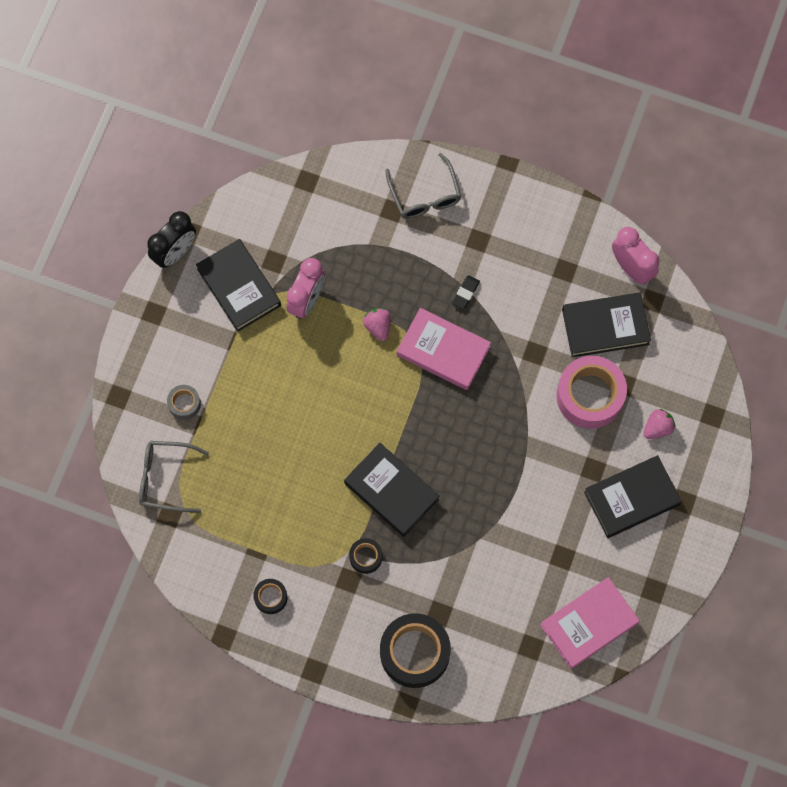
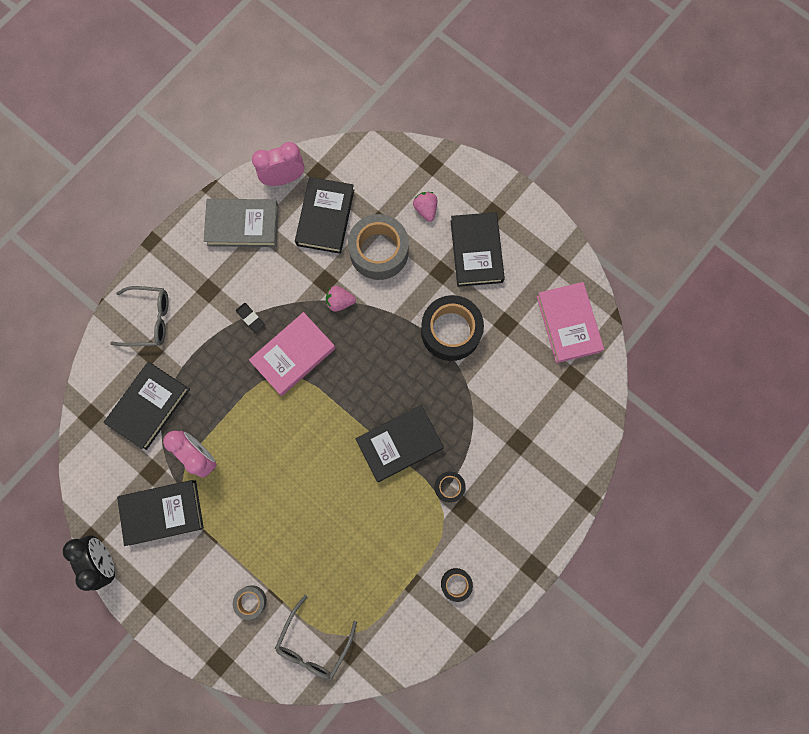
camera: 70 degrees left, 5 degrees up
pink strawberry [363,308,391,341] -> pink strawberry moved to [326,286,356,312]
black tape [380,613,451,688] -> black tape moved to [421,295,484,361]
pink tape [557,356,627,429] -> grey tape [348,214,409,280]
none -> black book [104,362,190,450]
none -> grey book [204,199,278,247]

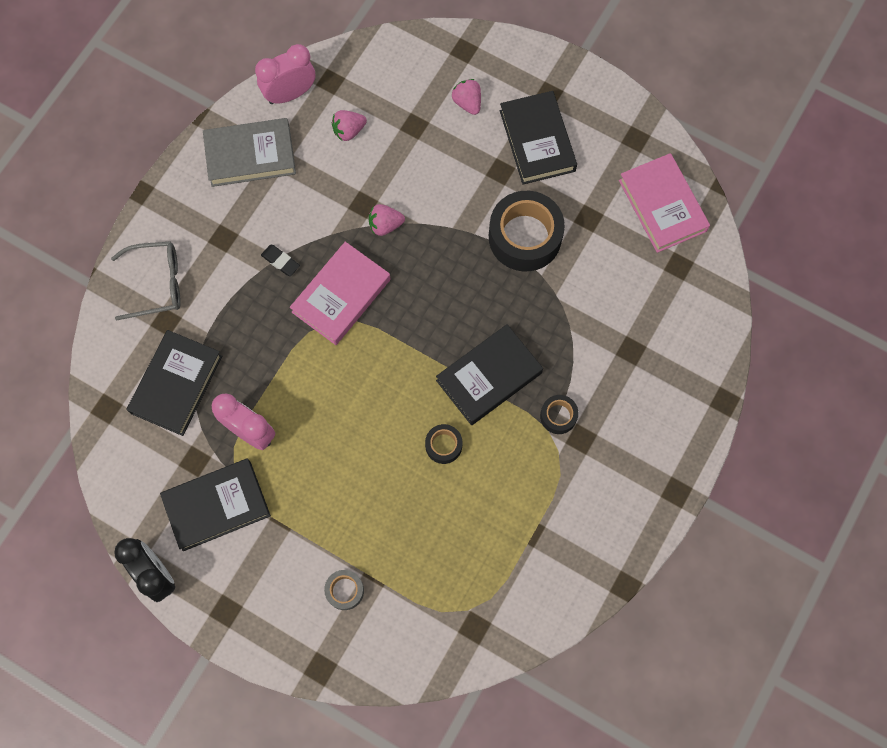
camera: 10 degrees left, 5 degrees down
grey glasses [275,595,357,680] -> none
black book [295,177,354,254] -> pink strawberry [332,110,367,141]
grey tape [348,214,409,280] -> none
black tape [441,568,473,602] -> black tape moved to [425,424,462,464]

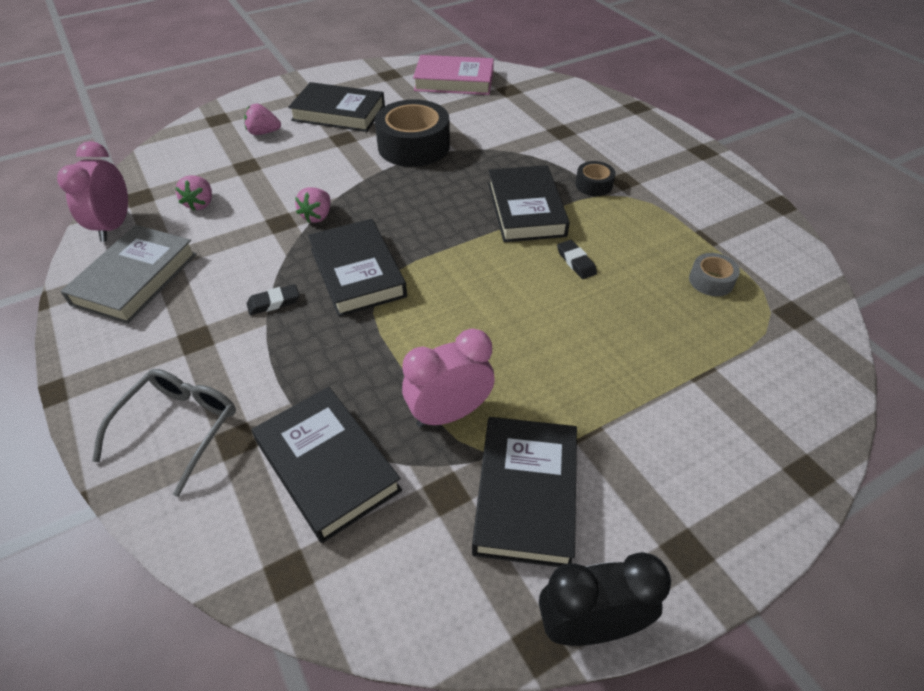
camera: 60 degrees left, 25 degrees down
pink book [290,242,391,345] -> black book [308,219,407,317]
grey tape [324,570,364,610] -> grey tape moved to [689,253,740,296]
black tape [425,424,462,464] -> black eraser [557,240,597,279]

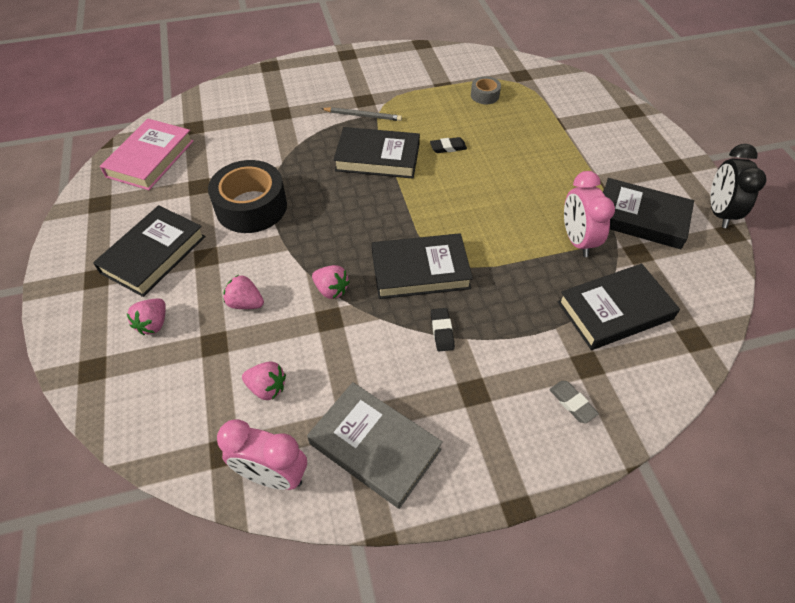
camera: 75 degrees left, 5 degrees up
grey glasses [92,369,236,497] -> grey eraser [549,381,599,423]
black tape [575,161,616,196] -> grey pencil [321,107,402,121]
none -> pink strawberry [223,275,264,309]

